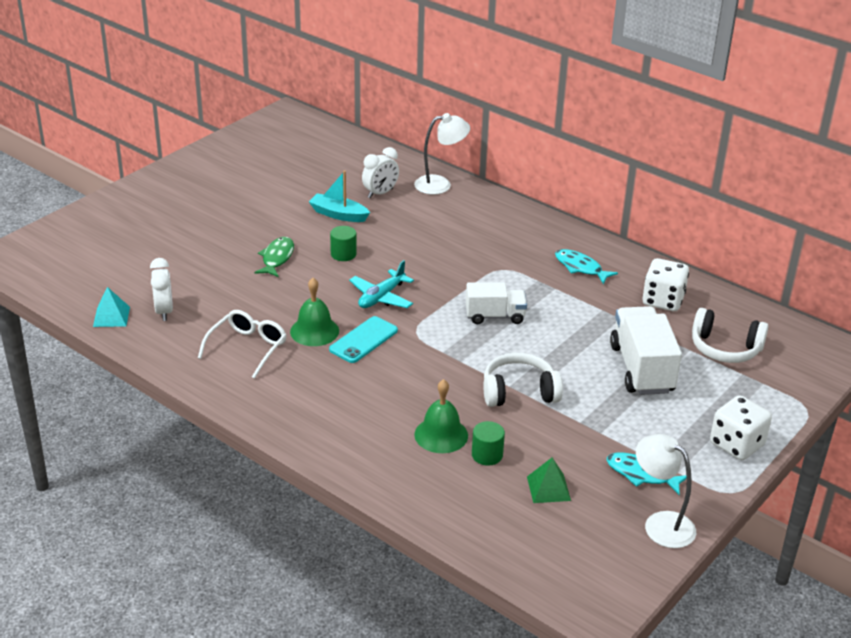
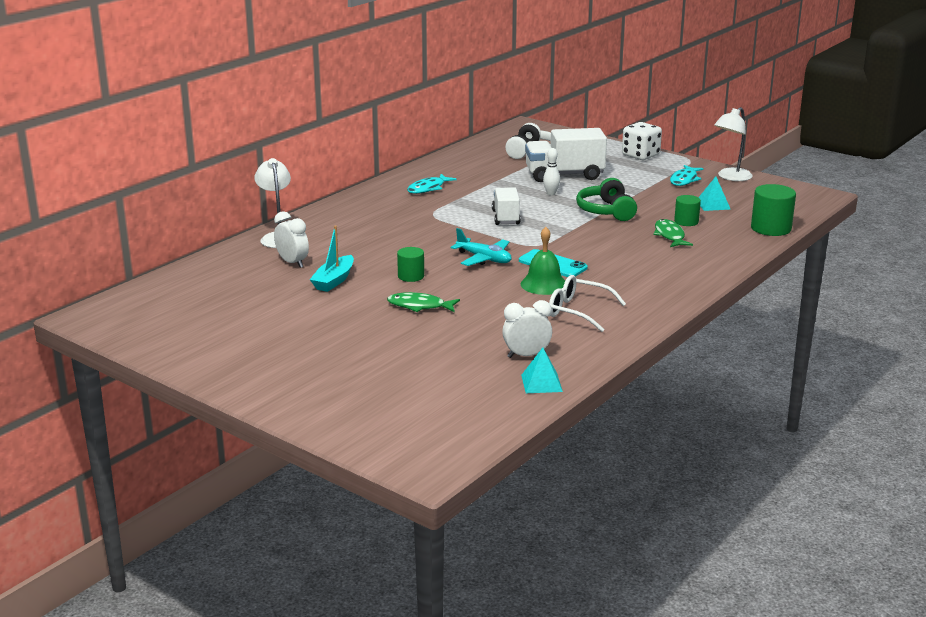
camera: 90 degrees left, 10 degrees down
green bell [414,379,468,453] -> green fish [653,219,693,247]
white headphones [483,353,563,407] -> green headphones [576,178,637,221]
green pyramid [527,457,571,503] -> turquoise pyramid [698,177,731,211]
white dice [642,258,689,311] -> none
none -> white bowling pin [543,148,560,196]
none -> green cylinder [751,184,796,236]

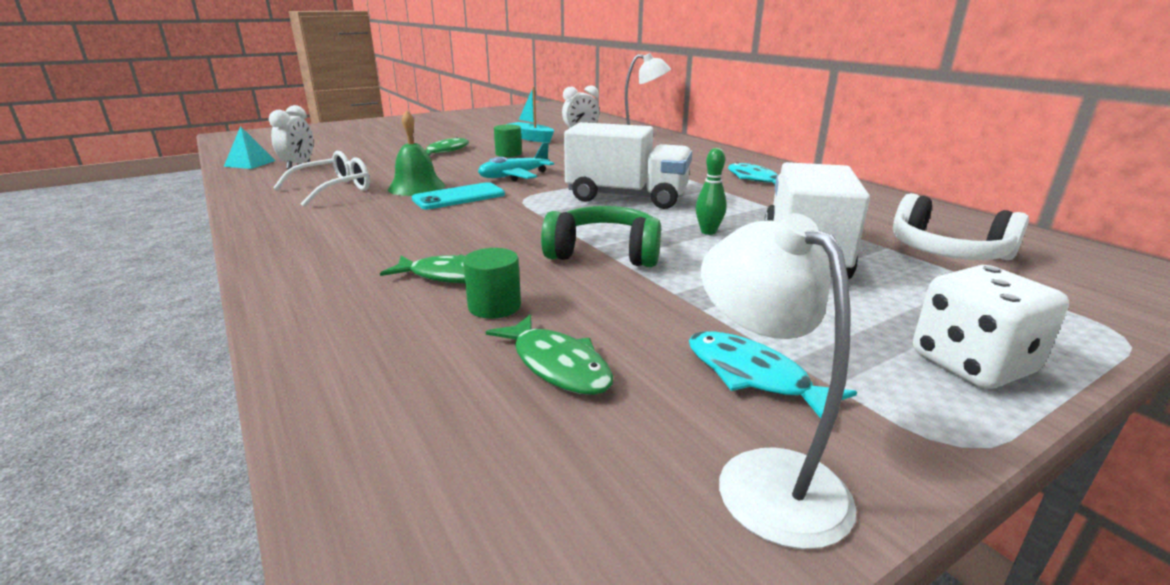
camera: 110 degrees right, 0 degrees up
white truck [492,187,521,225] -> white truck [564,122,692,209], size x1.61
white bowling pin [543,148,560,196] -> green bowling pin [696,148,727,235]
turquoise pyramid [698,177,731,211] -> green fish [486,314,613,395]
green cylinder [751,184,796,236] -> none

